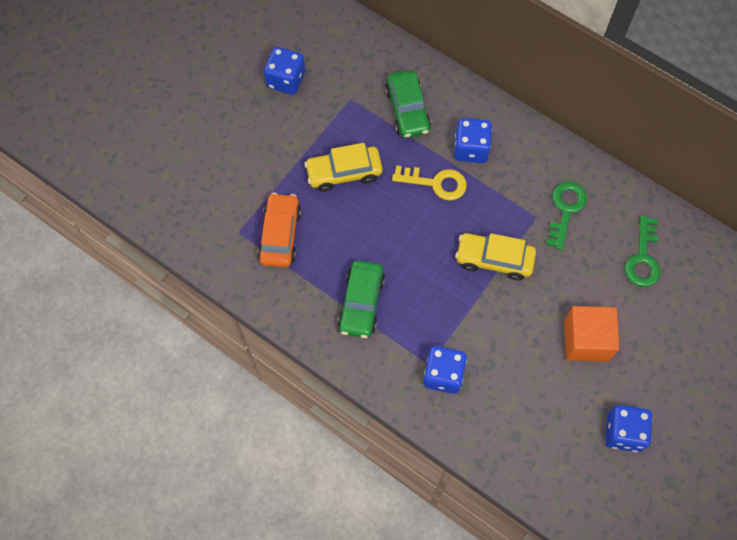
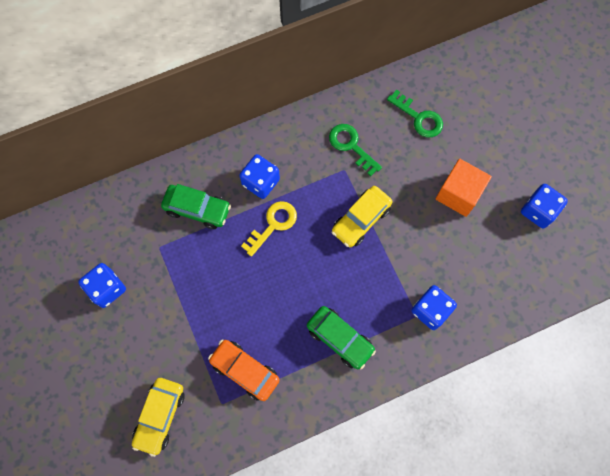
camera: 60 degrees left, 5 degrees up
yellow car [304,143,383,192] -> yellow car moved to [132,378,185,457]

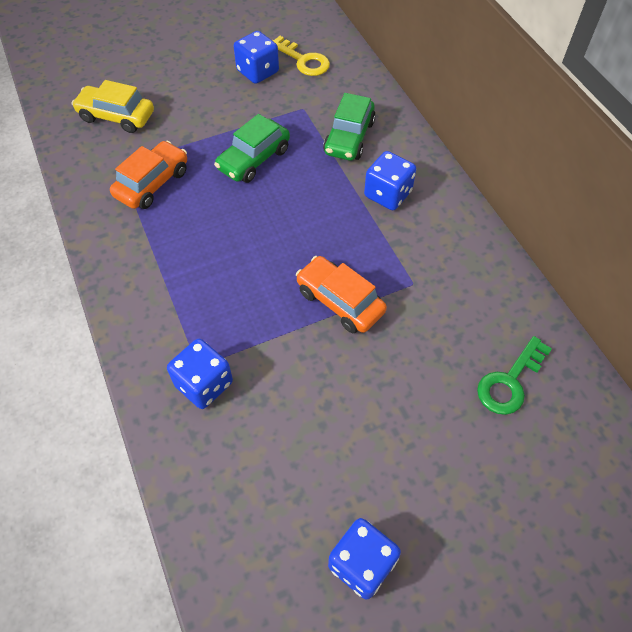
camera: 90 degrees right, 15 degrees down
yellow key [241,201,297,257] -> yellow key moved to [272,36,330,76]
green car [307,306,376,370] -> green car moved to [214,114,290,183]
green key [329,124,382,176] -> none
yellow car [332,186,392,247] -> orange car [296,256,387,333]
orange cube [436,159,492,217] -> none

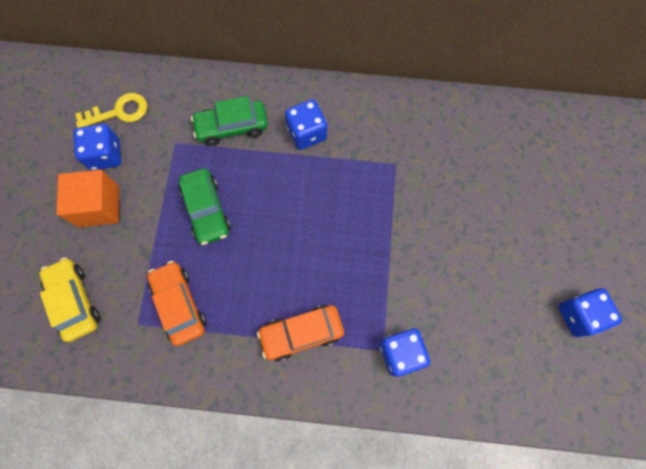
camera: 60 degrees left, 15 degrees up
yellow car [72,80,154,133] -> yellow car turned 105 degrees clockwise [39,257,101,342]
orange car [296,256,387,333] -> orange car moved to [257,305,344,362]
green car [323,93,376,161] -> green car turned 120 degrees clockwise [191,96,268,146]
green key [477,336,552,415] -> none
none -> orange cube [56,170,119,227]

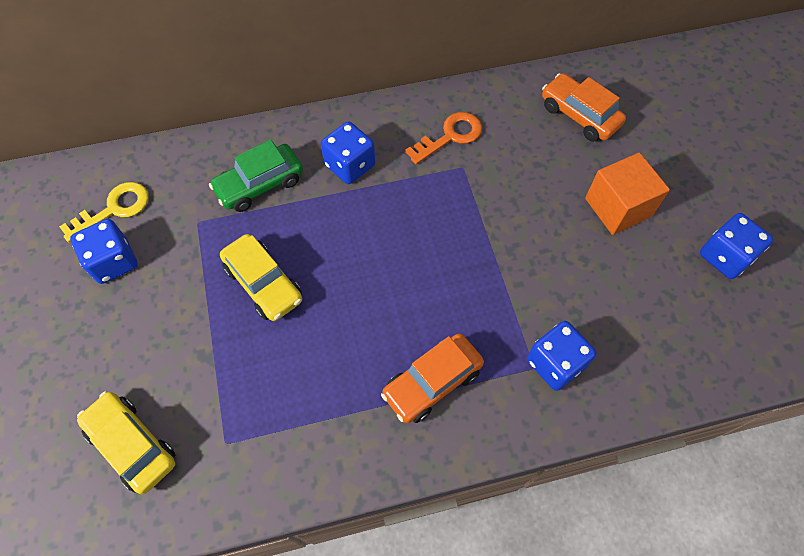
camera: 20 degrees left, 10 degrees down
orange cube [56,170,119,227] -> orange cube moved to [585,153,670,235]
orange car [147,261,206,346] -> orange car moved to [542,73,626,142]
green car [179,168,231,245] -> yellow car [220,234,302,321]
none -> orange key [405,112,482,164]

